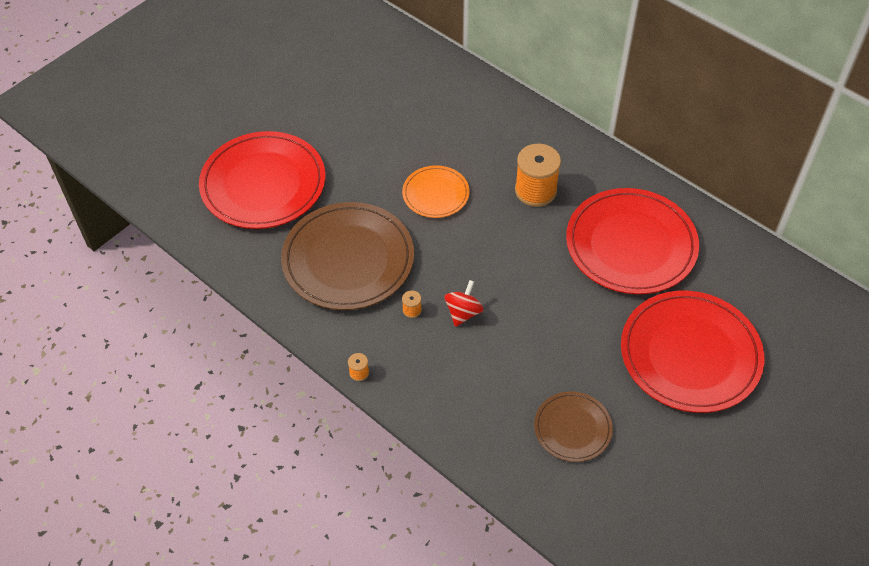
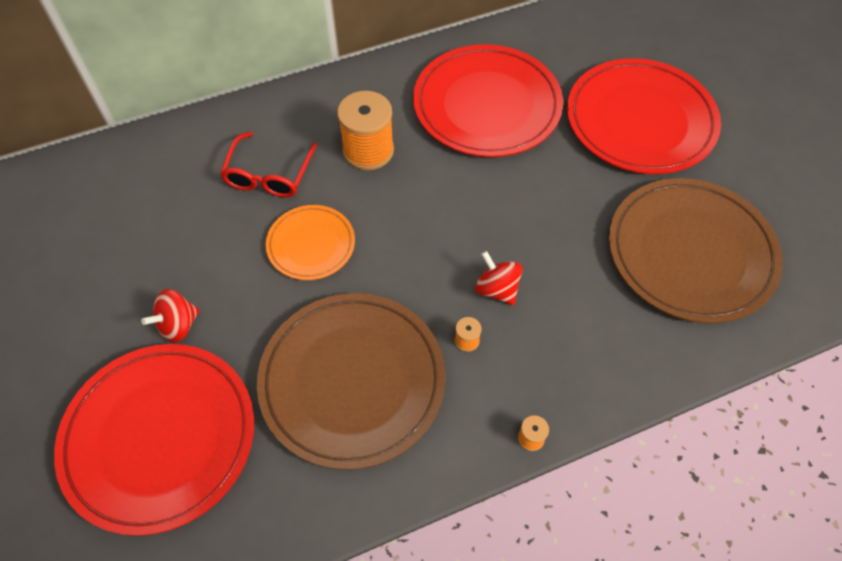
camera: 65 degrees left, 5 degrees up
brown plate [534,391,613,462] -> brown plate [609,178,783,323], size x1.89
none -> red spinning top [141,289,200,342]
none -> red glasses [220,132,317,198]

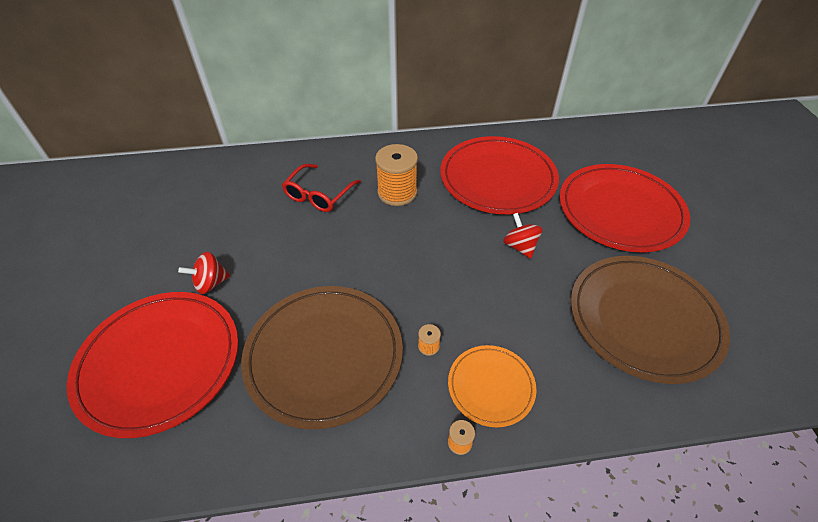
camera: 15 degrees right, 10 degrees down
orange plate [266,205,355,280] -> orange plate moved to [448,345,537,427]
red spinning top [475,251,523,305] -> red spinning top moved to [503,213,543,259]

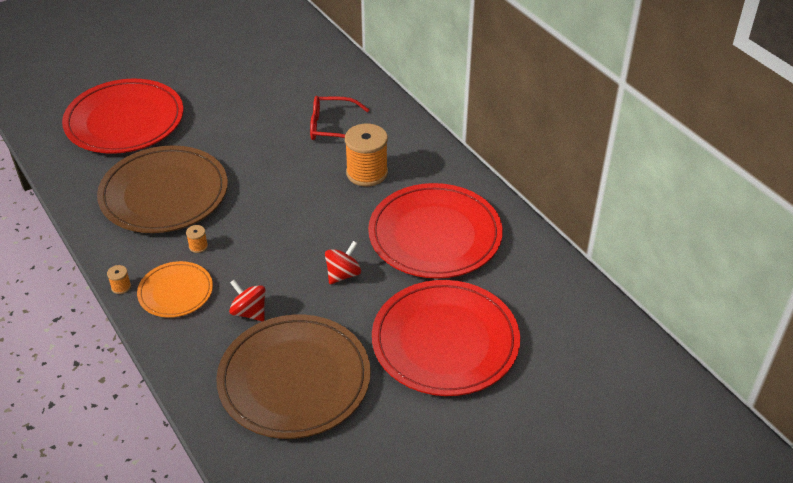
camera: 65 degrees right, 5 degrees down
red spinning top [178,252,230,294] -> red spinning top moved to [229,280,266,321]

